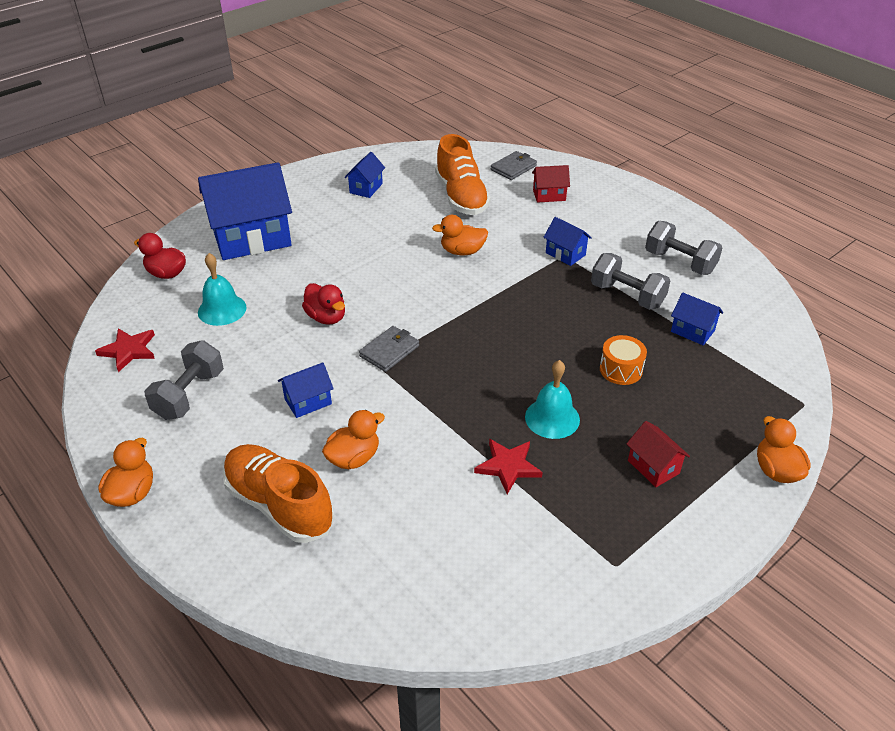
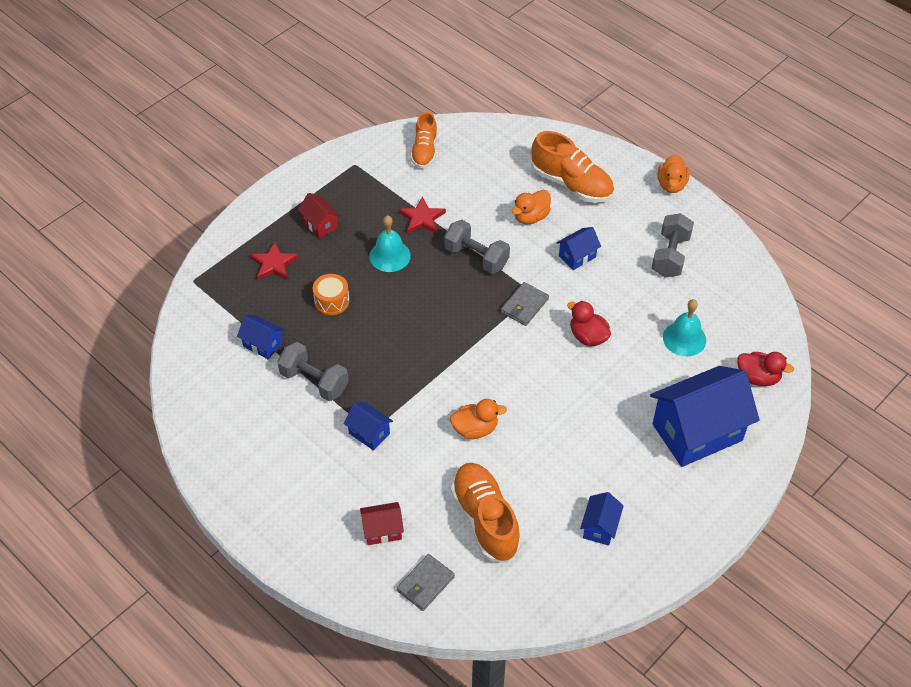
camera: 175 degrees right, 10 degrees up
red star [95,328,155,372] -> red star moved to [250,242,299,280]
grey dumbbell [645,221,722,275] -> grey dumbbell moved to [444,220,510,274]
orange duck [757,416,811,483] -> none
none -> orange shoe [411,112,437,168]

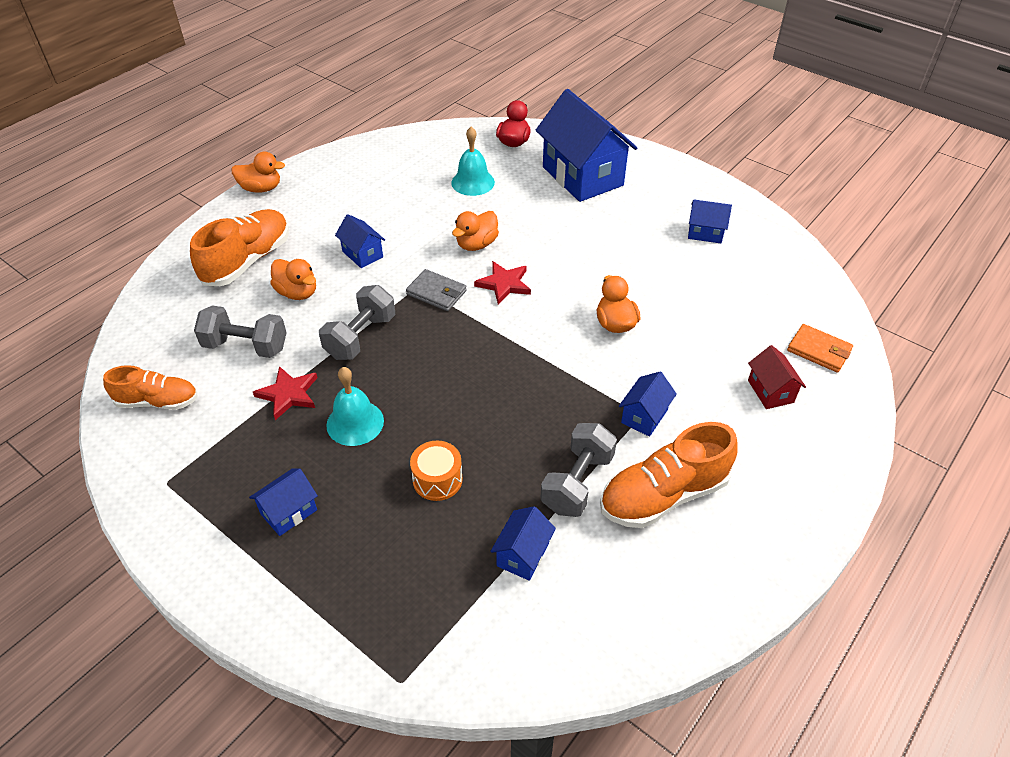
camera: 95 degrees left, 5 degrees down
red star [250,242,299,280] -> red star moved to [474,261,531,304]
red house [298,193,340,239] -> blue house [249,469,318,536]
grey wallet [397,554,455,611] -> orange wallet [787,324,853,373]
orange shoe [451,463,521,563] -> orange shoe moved to [600,422,738,528]
red duck [567,301,611,346] -> orange duck [452,211,499,251]
grey dumbbell [652,213,694,277] -> grey dumbbell moved to [194,305,287,358]

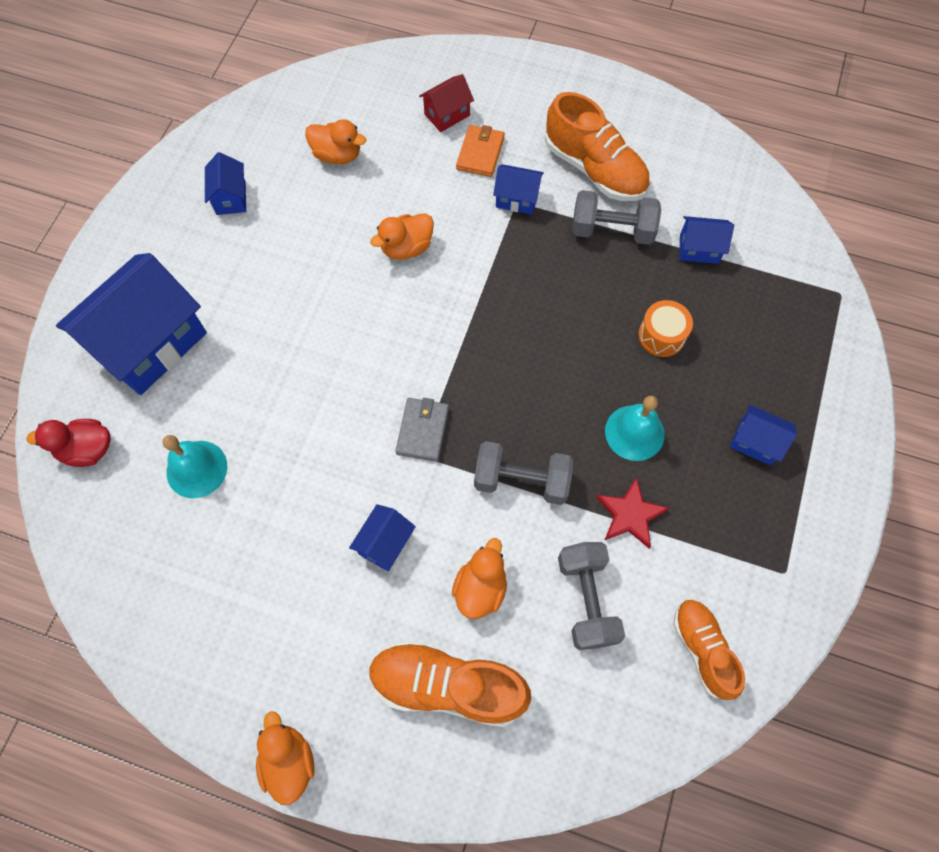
camera: 110 degrees left, 20 degrees up
orange duck [452,211,499,251] -> orange duck moved to [305,119,366,164]
red star [474,261,531,304] -> none
orange wallet [787,324,853,373] -> orange wallet moved to [456,125,505,177]

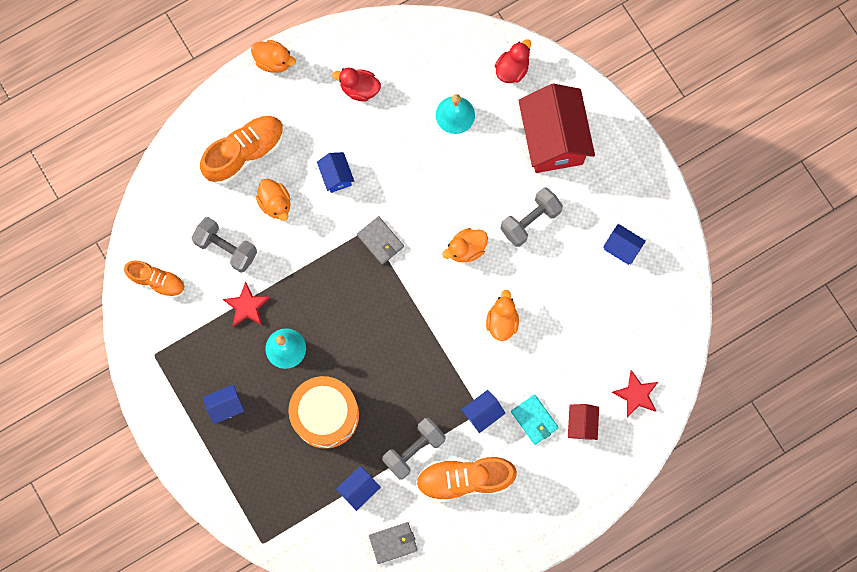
camera: 130 degrees right, 10 degrees up
blue house [56,253,207,395] -> red house [518,84,595,173]
orange duck [305,119,366,164] -> orange duck moved to [442,228,488,262]
orange wallet [456,125,505,177] -> turquoise wallet [511,394,559,445]
grey dumbbell [474,441,573,505] -> grey dumbbell moved to [500,187,563,247]
orange drum [638,300,693,357] -> orange drum [289,376,359,449], size x1.97
none -> red duck [332,67,381,102]
none -> grey wallet [369,522,418,564]
none -> red star [611,370,658,418]

